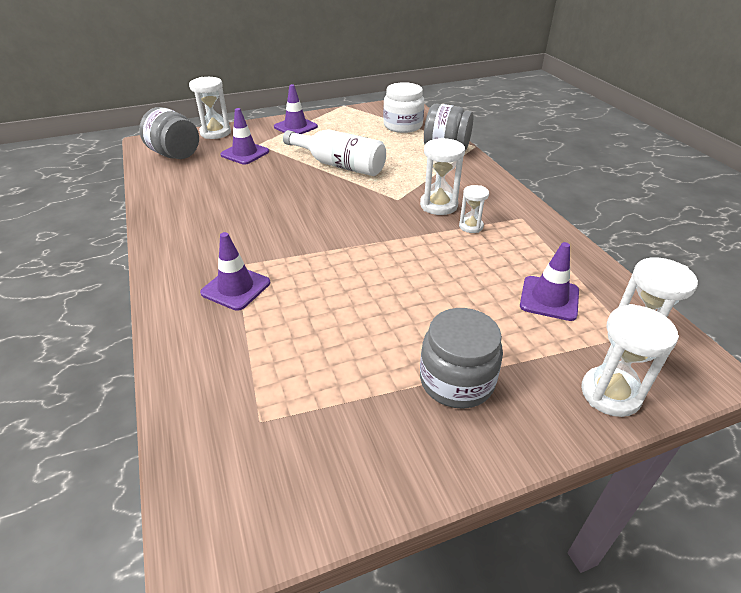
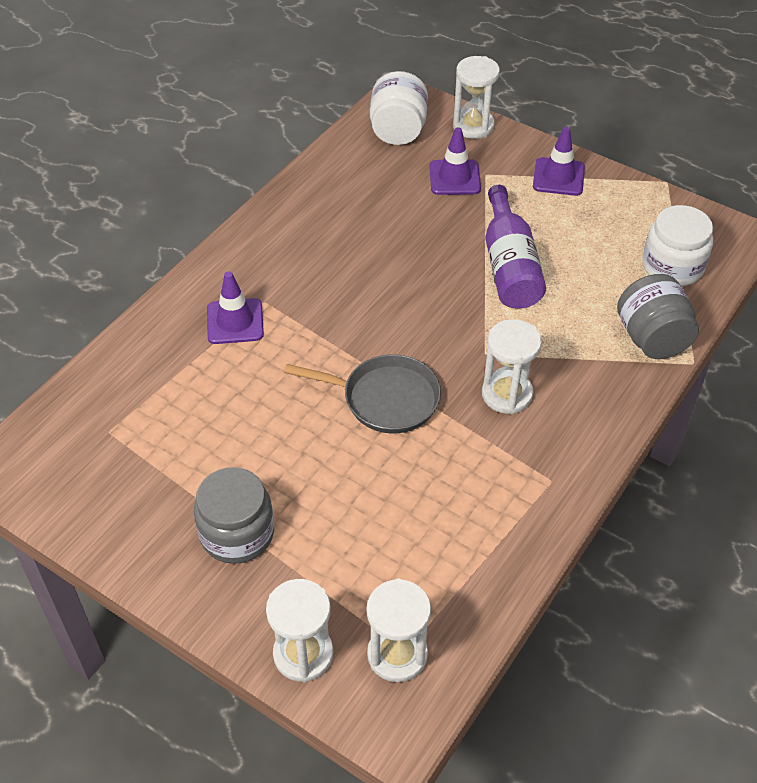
camera: 55 degrees right, 10 degrees up
grey jar [139,107,199,159] -> white jar [370,71,428,145]
white bottle [283,129,386,176] -> purple bottle [485,185,546,309]
white hourglass [459,185,489,233] -> none
purple traffic cone [520,242,579,321] -> none
none -> grey pan [284,354,441,433]

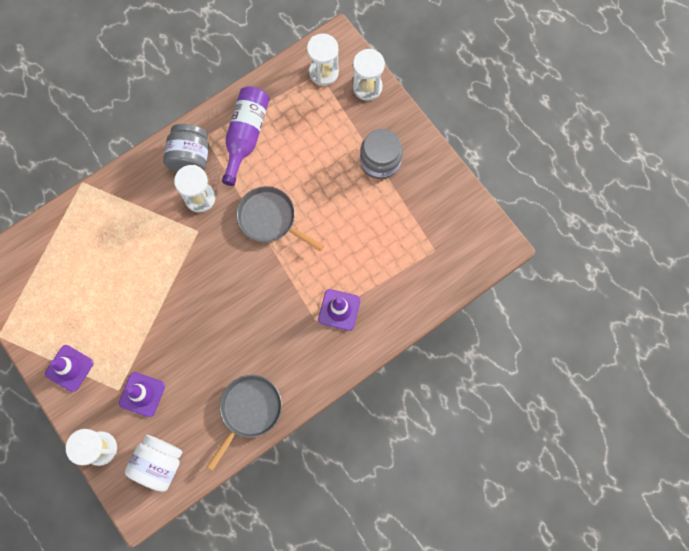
camera: 160 degrees left, 25 degrees up
purple bottle [485,185,546,309] -> purple bottle moved to [222,86,270,186]
grey jar [617,274,699,359] -> grey jar moved to [163,124,209,172]
white jar [642,205,713,286] -> none
none -> grey pan [207,375,282,470]

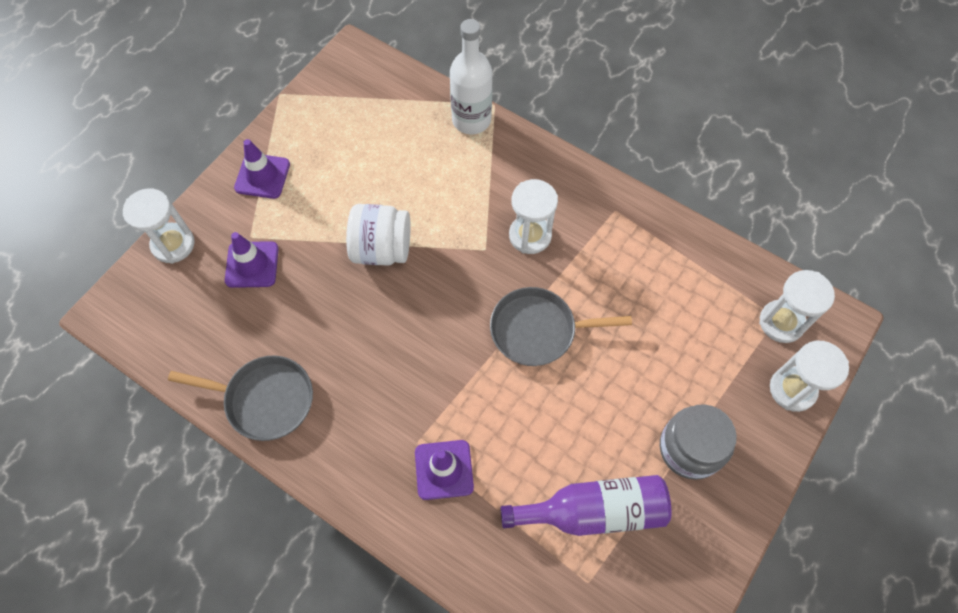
camera: 70 degrees right, 10 degrees down
white jar [125,435,182,492] -> white jar moved to [346,204,410,266]
grey jar [163,124,209,172] -> none
purple bottle [222,86,270,186] -> purple bottle moved to [500,475,672,536]
grey pan [236,186,324,251] -> grey pan turned 105 degrees counterclockwise [490,287,632,366]
none -> white bottle [450,19,492,134]

